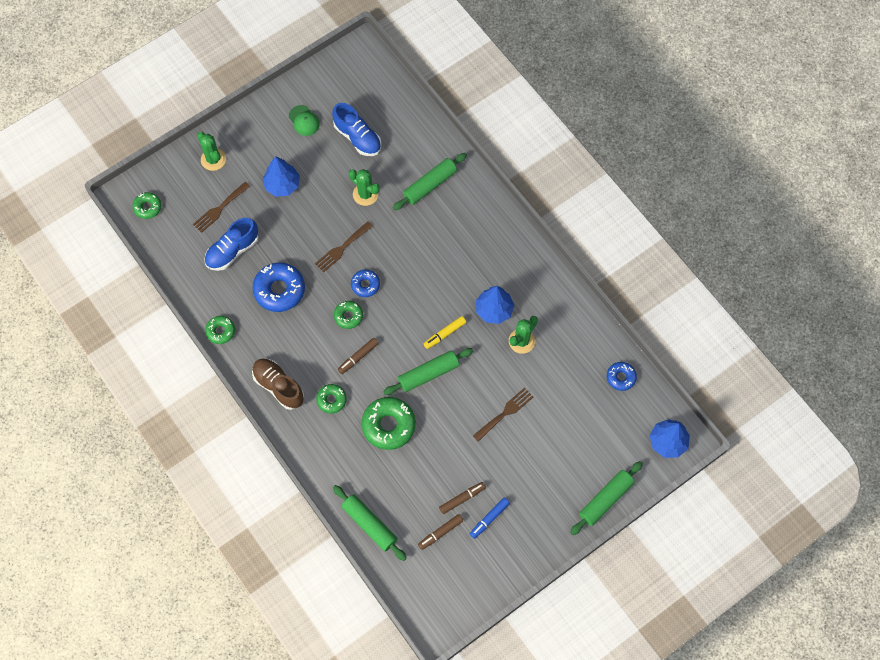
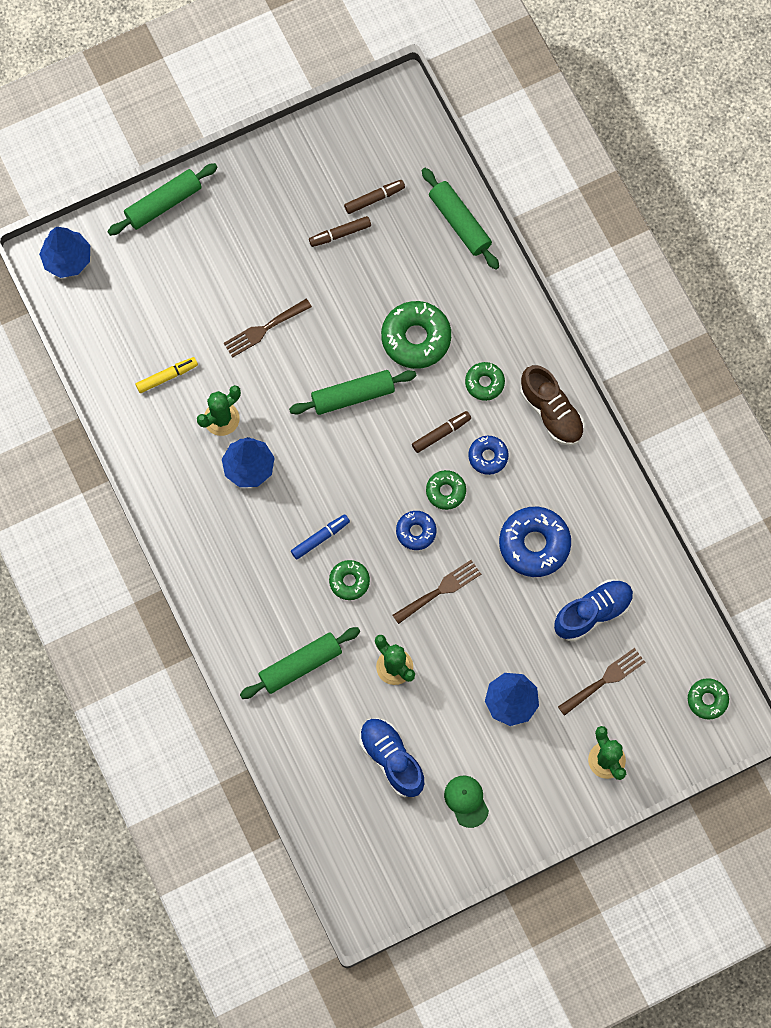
camera: 170 degrees left, 5 degrees up
green donut [205,316,235,344] -> green donut moved to [329,560,370,600]
yellow marker [424,316,466,349] -> yellow marker moved to [136,357,198,393]
blue marker [470,498,510,539] -> blue marker moved to [291,514,350,560]
blue donut [607,362,637,391] -> blue donut moved to [468,436,509,475]

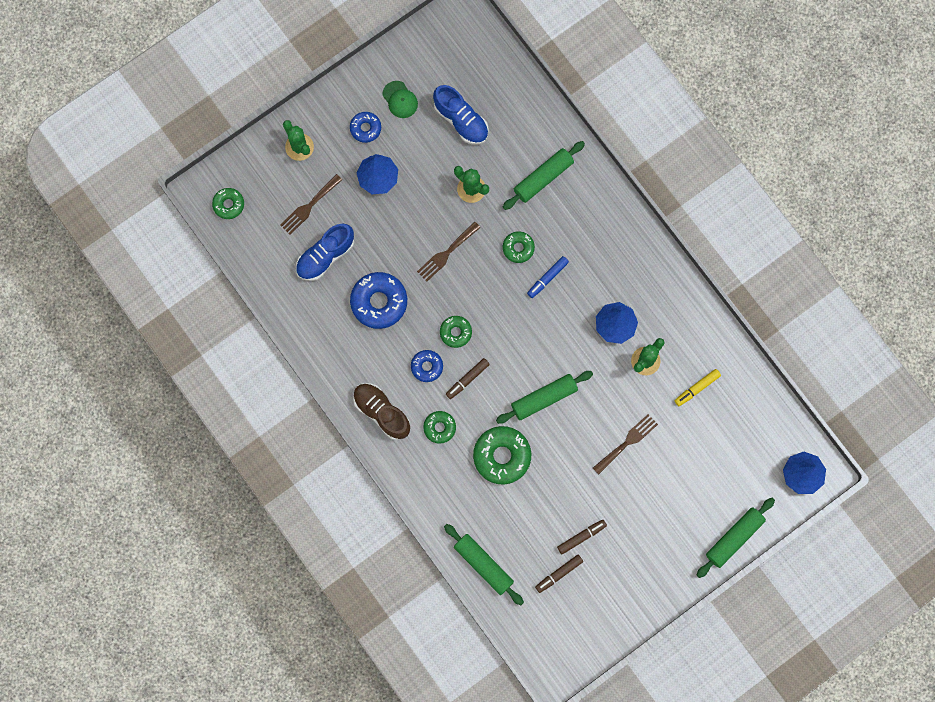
camera: 170 degrees right, 5 degrees up
blue donut [396,511,436,550] -> blue donut moved to [350,112,381,143]

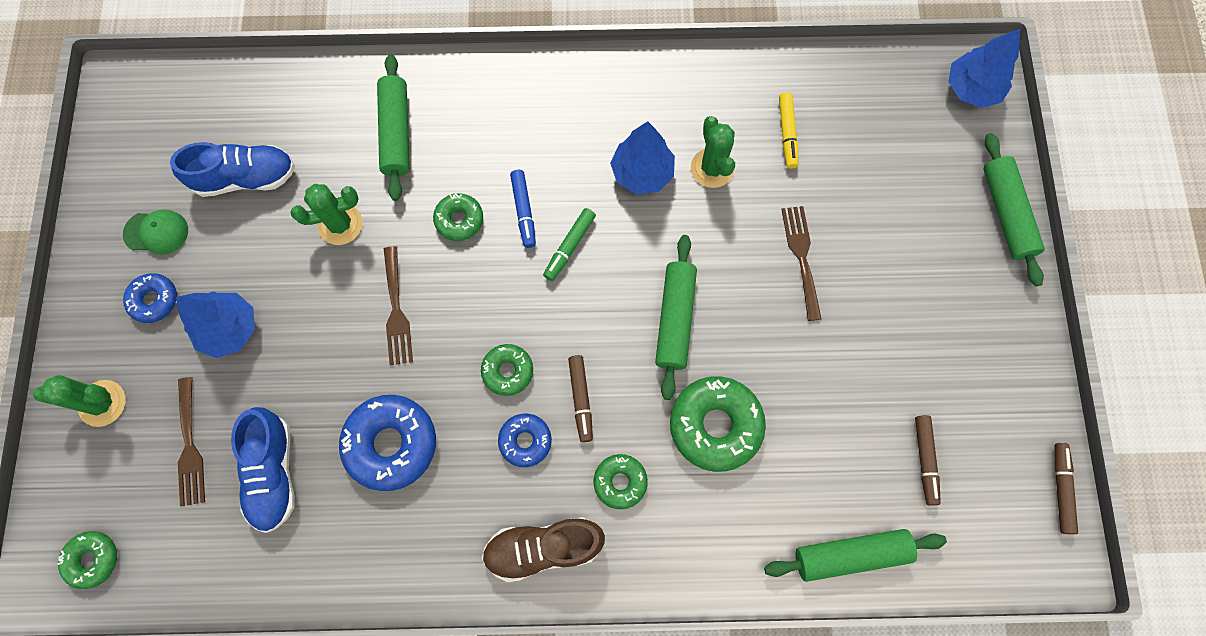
camera: 55 degrees left, 5 degrees down
brown marker [557,520,607,554] -> brown marker moved to [1054,443,1078,534]
none -> green marker [543,208,596,281]

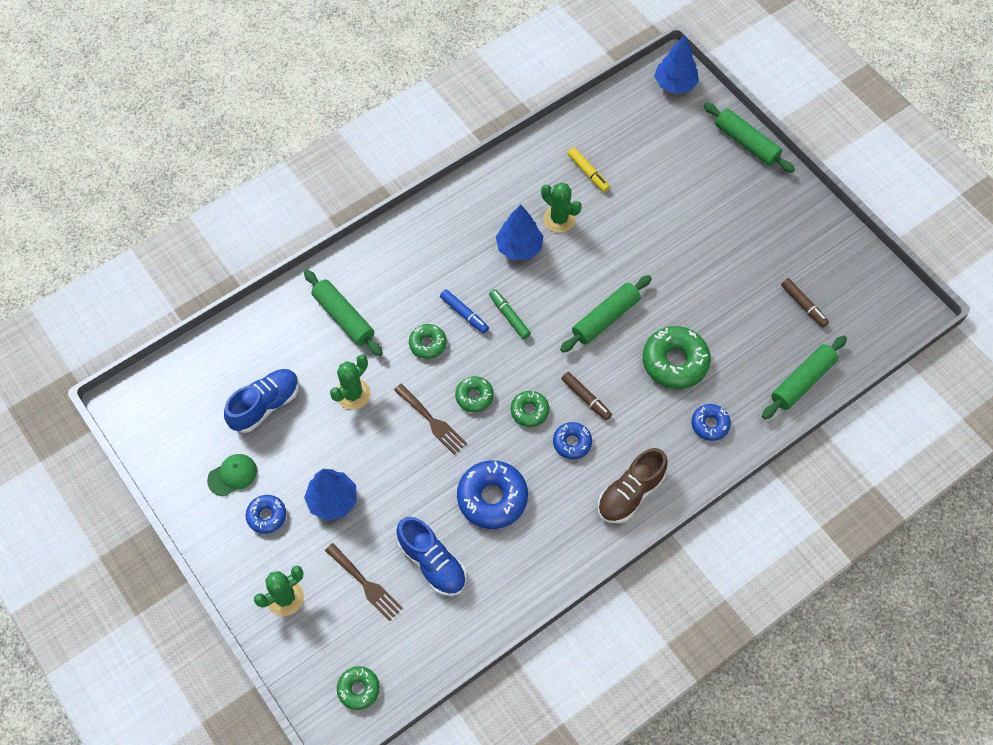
camera: 35 degrees left, 10 degrees down
green marker [543,208,596,281] -> green marker turned 150 degrees clockwise [489,289,531,339]
green donut [593,454,648,509] -> green donut moved to [455,376,494,412]
green rolling pin [655,235,697,400] -> green rolling pin turned 75 degrees clockwise [560,275,652,353]
brown fork [781,206,821,321] -> none
brown marker [1054,443,1078,534] -> none
none -> blue donut [692,404,731,441]

